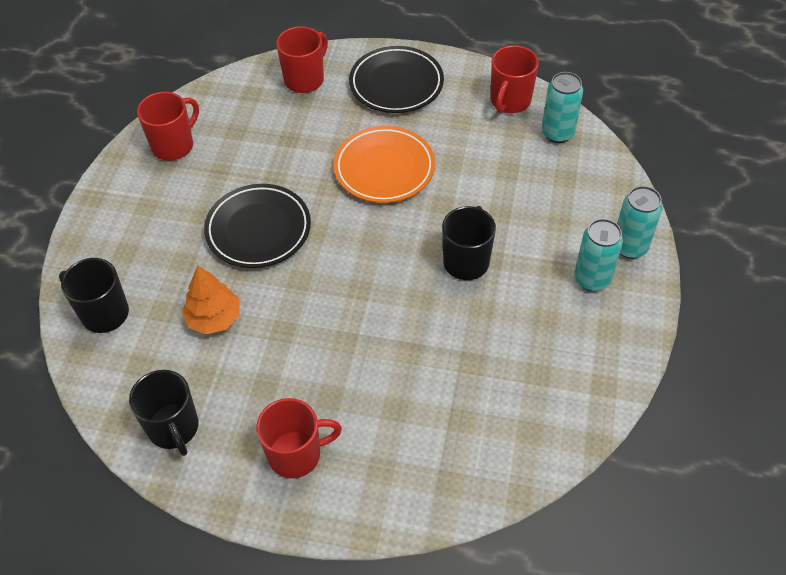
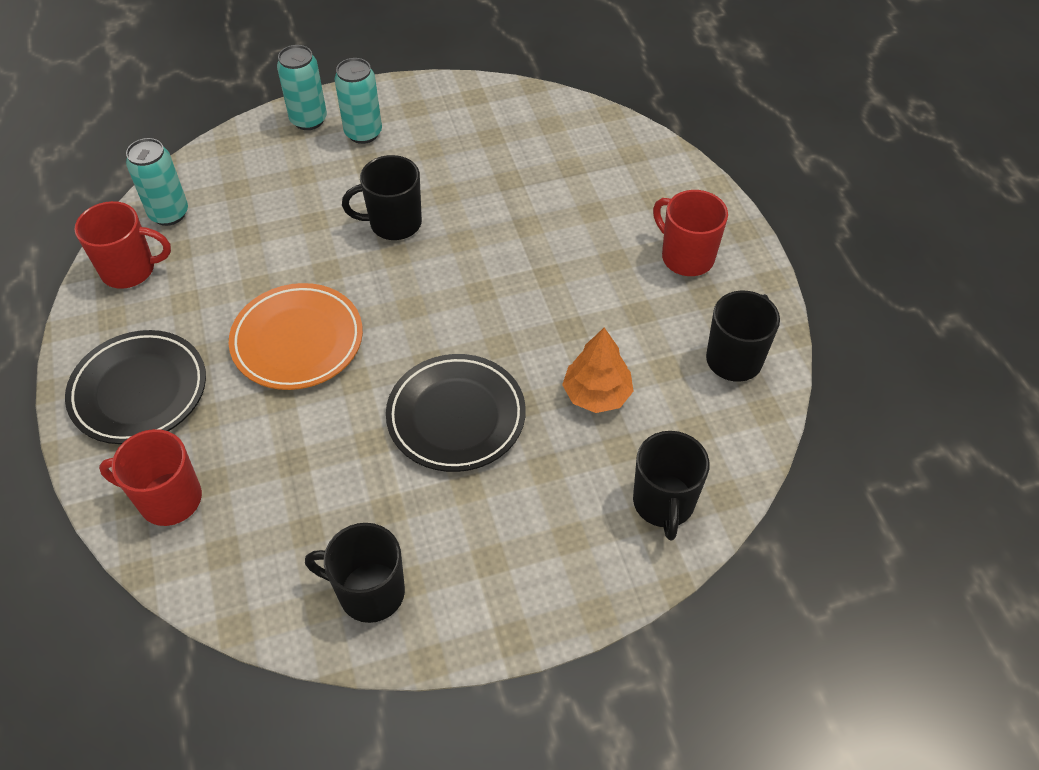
camera: 120 degrees left, 0 degrees up
red mug [137,92,199,161] -> black mug [305,523,405,623]

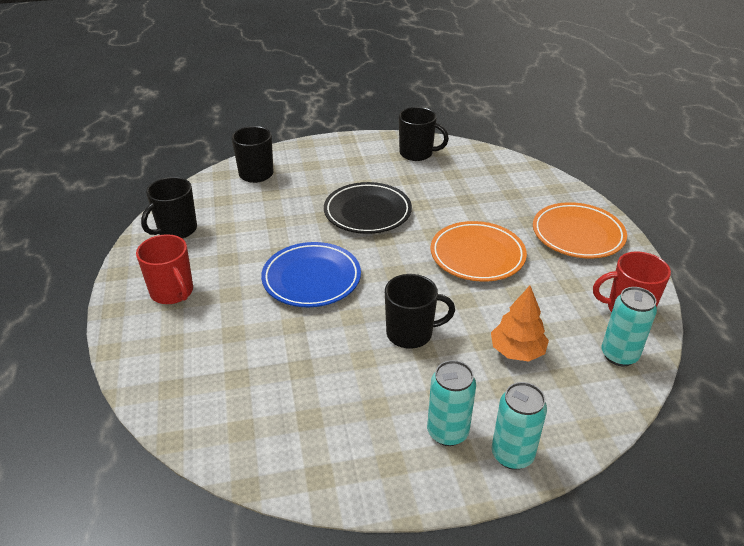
camera: 175 degrees left, 15 degrees down
black plate [65,330,206,444] -> orange plate [533,202,627,259]
red mug [99,429,202,526] -> none
orange tree [562,328,634,413] -> orange tree moved to [491,286,549,361]
none -> blue plate [261,242,361,307]

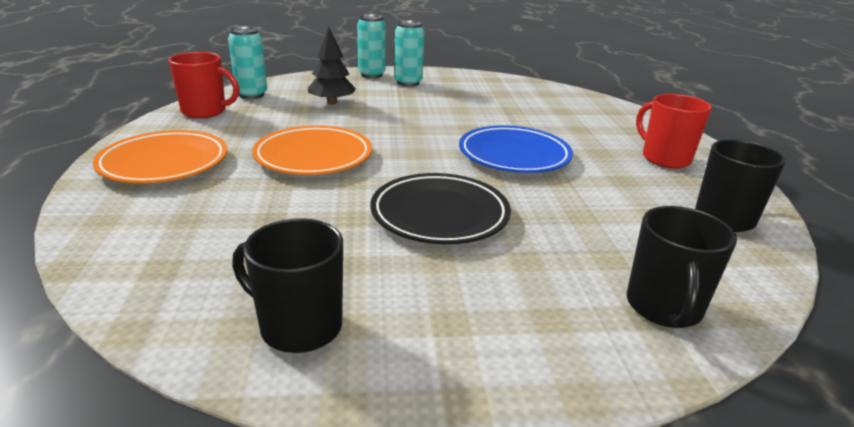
camera: 175 degrees left, 10 degrees down
black mug [385,274,455,349] -> none
orange tree [491,286,549,361] -> black tree [308,27,356,105]

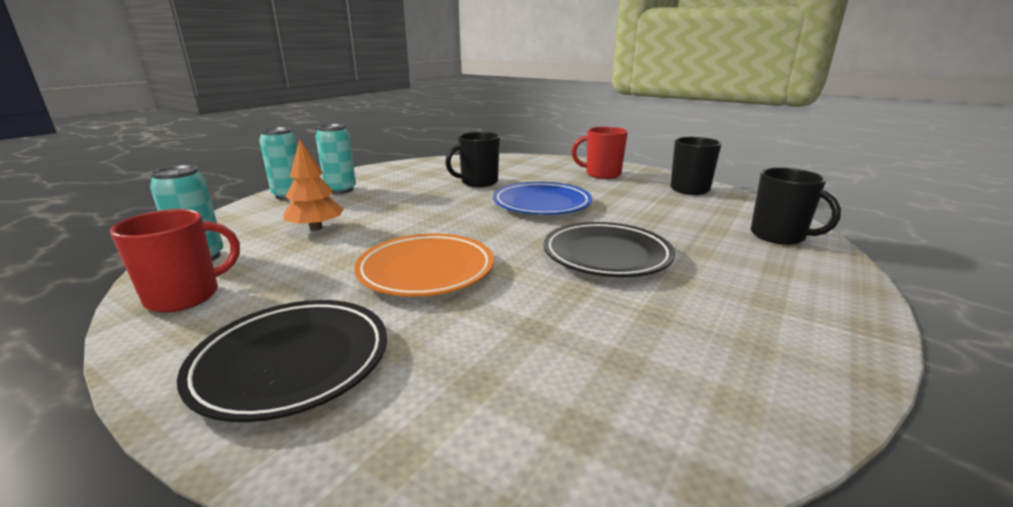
camera: 50 degrees left, 5 degrees down
orange plate [93,130,228,183] -> black plate [177,300,387,422]
black mug [232,218,343,353] -> black mug moved to [445,132,500,187]
black tree [308,27,356,105] -> orange tree [283,140,344,231]

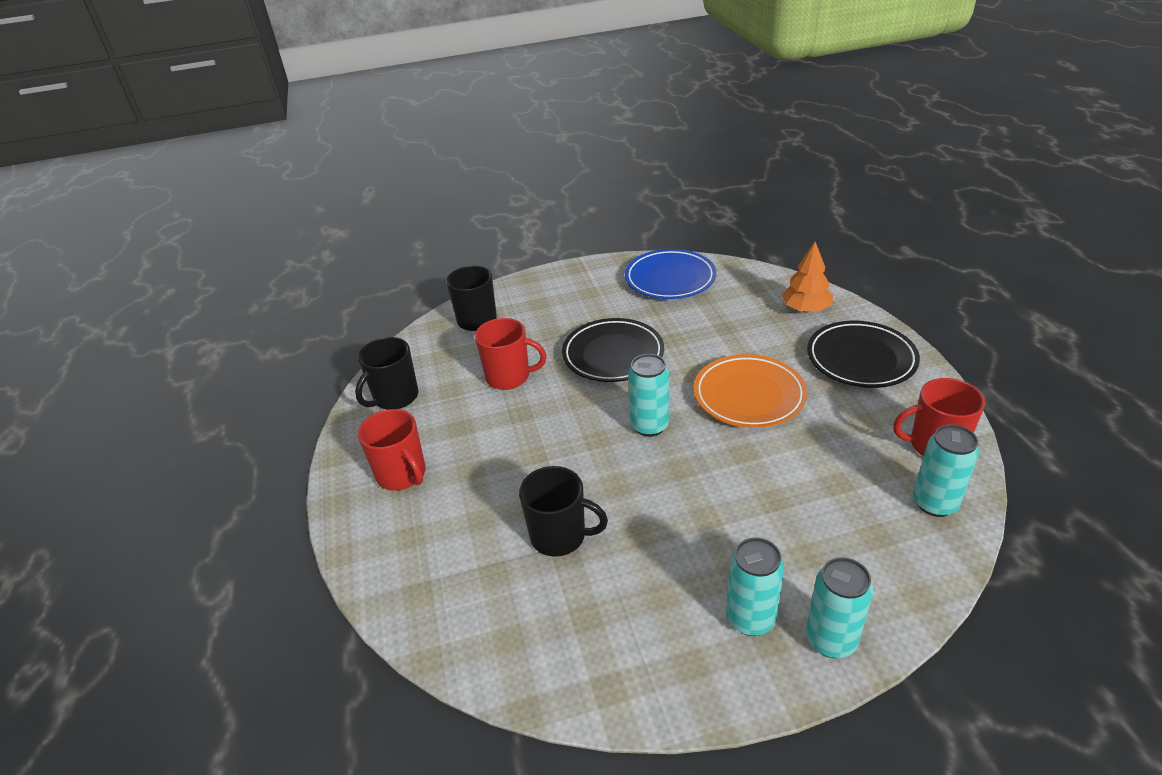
camera: 135 degrees left, 15 degrees up
orange tree [283,140,344,231] -> orange tree moved to [781,242,833,312]
blue plate [493,182,592,215] -> blue plate moved to [625,249,716,299]
none -> red mug [475,318,547,390]
none -> turquoise can [628,354,669,437]

